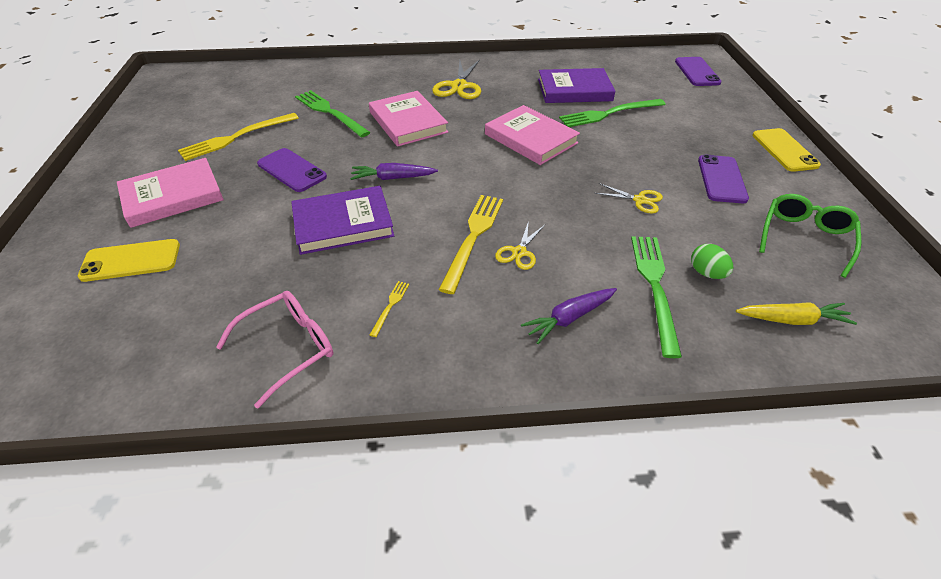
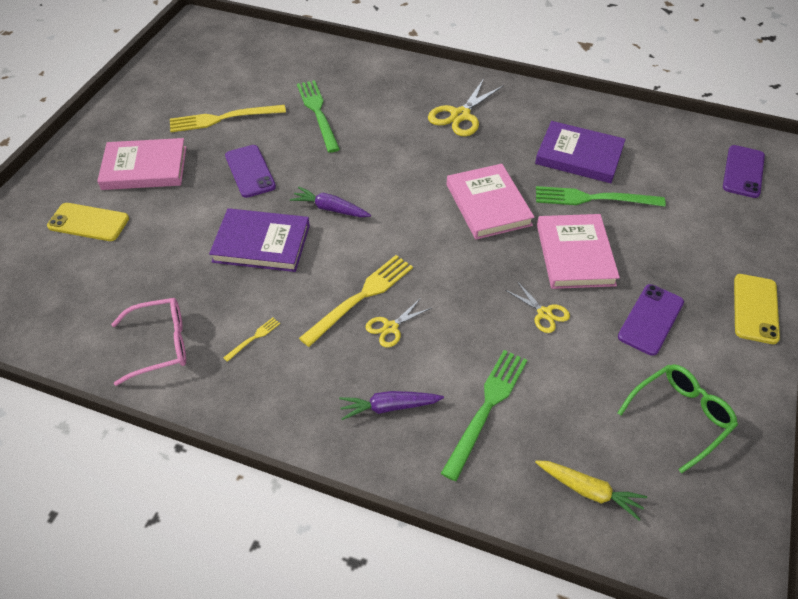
camera: 25 degrees right, 5 degrees up
pink book [369,91,448,147] -> pink book moved to [537,214,620,289]
green egg [691,244,733,279] -> none

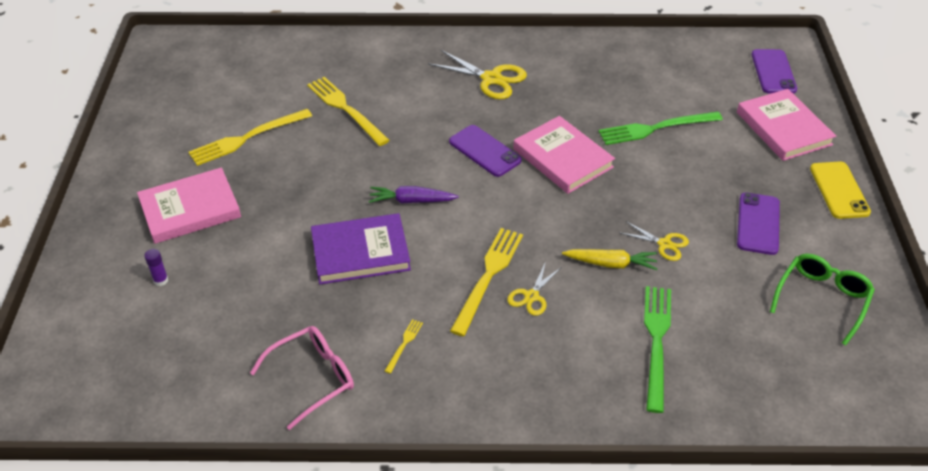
camera: 20 degrees left, 5 degrees down
yellow phone [47,203,129,241] -> purple glue stick [144,249,168,286]
purple phone [225,145,276,198] -> purple phone moved to [449,125,522,177]
green fork [297,80,340,153] -> yellow fork [307,77,390,146]
purple carrot [339,391,444,420] -> none
yellow scissors [428,79,504,137] -> yellow scissors turned 75 degrees counterclockwise [428,50,527,99]
purple book [535,121,626,183] -> none
yellow carrot [535,460,647,521] -> yellow carrot moved to [562,249,657,270]
pink book [537,214,620,289] -> pink book moved to [737,89,836,161]

